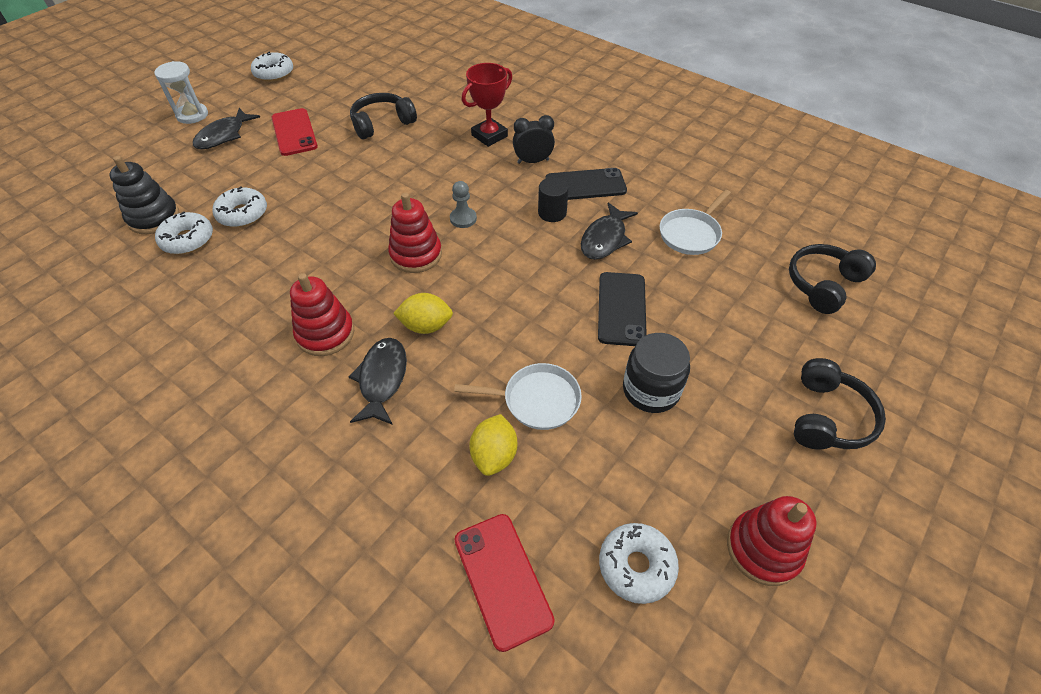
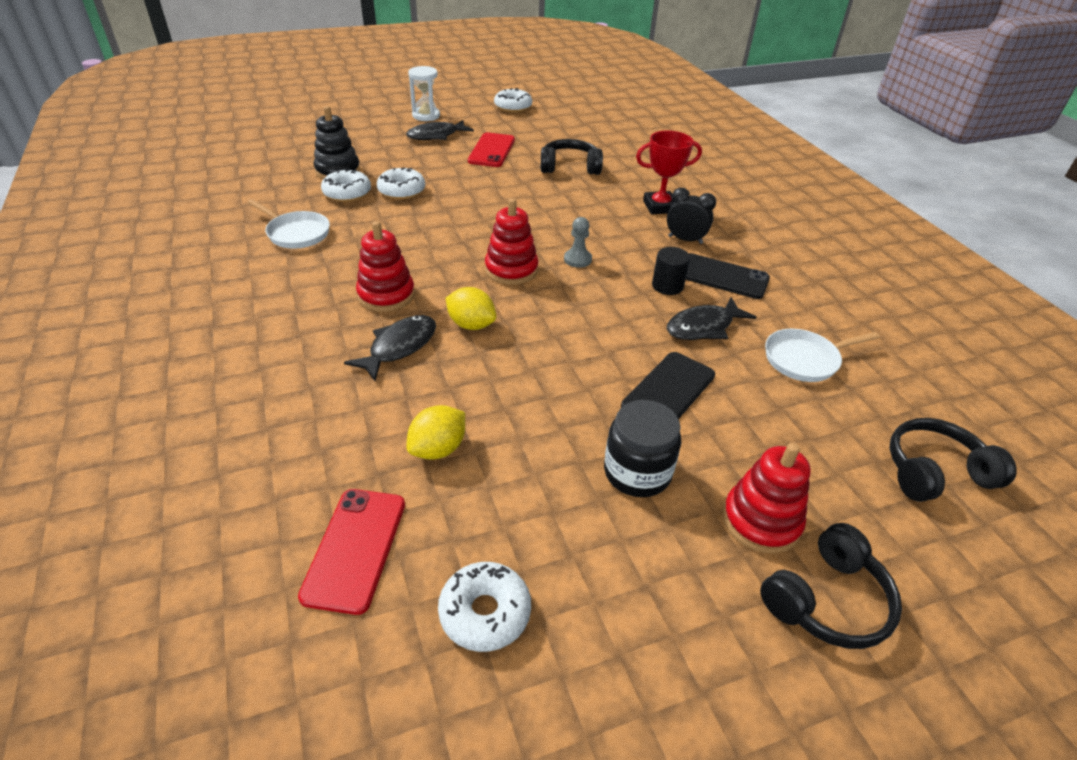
camera: 30 degrees right, 10 degrees down
white pan [454,363,582,430] -> white pan moved to [248,199,330,249]
red stacking toy [727,496,816,586] -> red stacking toy moved to [723,443,811,554]

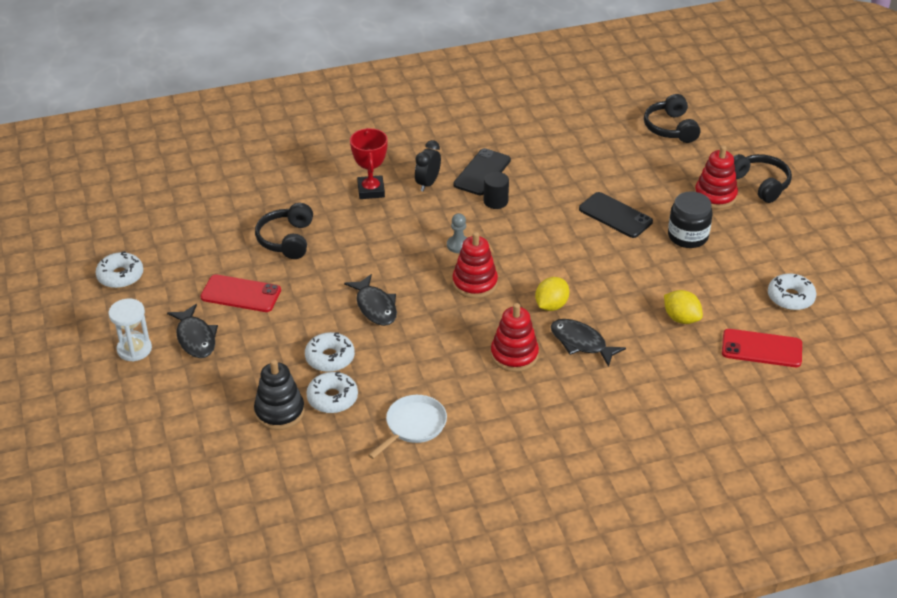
camera: 85 degrees left, 0 degrees up
black fish [667,297,756,340] -> black fish moved to [344,274,397,326]
white pan [765,329,880,382] -> none

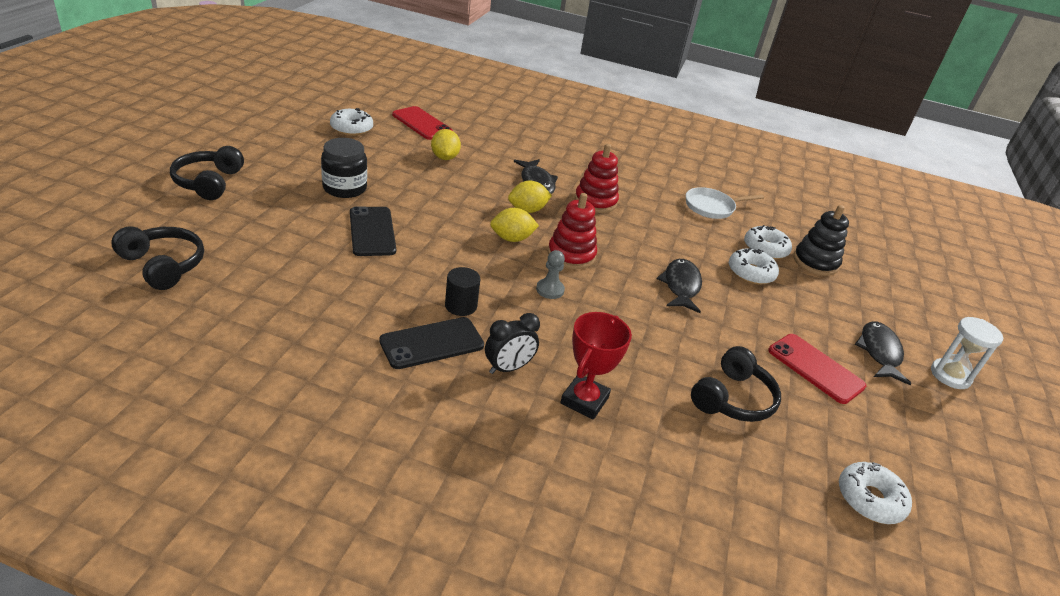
camera: 150 degrees left, 5 degrees down
white donut [95,251,143,288] -> white donut moved to [839,462,912,524]
black headphones [644,94,700,143] -> black headphones turned 75 degrees counterclockwise [111,226,204,290]
red stacking toy [695,145,738,209] -> none
none -> yellow lemon [490,208,539,242]

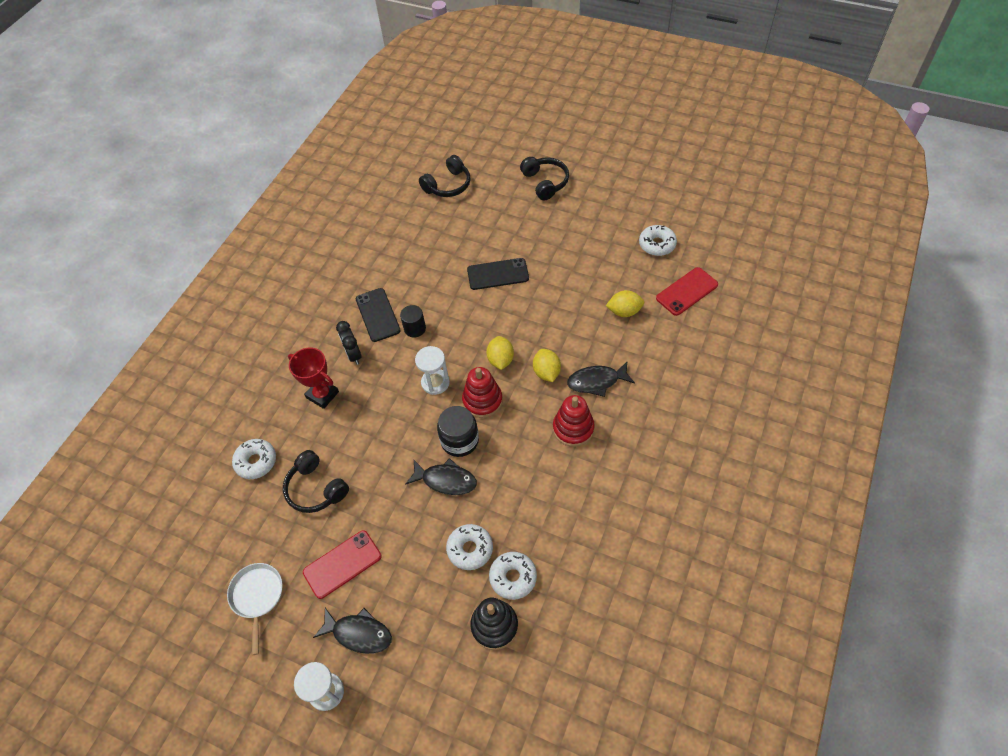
camera: 105 degrees right, 20 degrees up
black headphones [170,146,244,200] -> black headphones turned 60 degrees clockwise [520,157,569,200]
black jar [321,138,367,198] -> black jar moved to [437,406,479,457]
grey pawn [536,250,565,299] -> white hourglass [415,346,450,395]
white pan [686,187,764,219] -> white pan moved to [227,563,282,655]
white donut [839,462,912,524] -> white donut moved to [232,439,276,479]

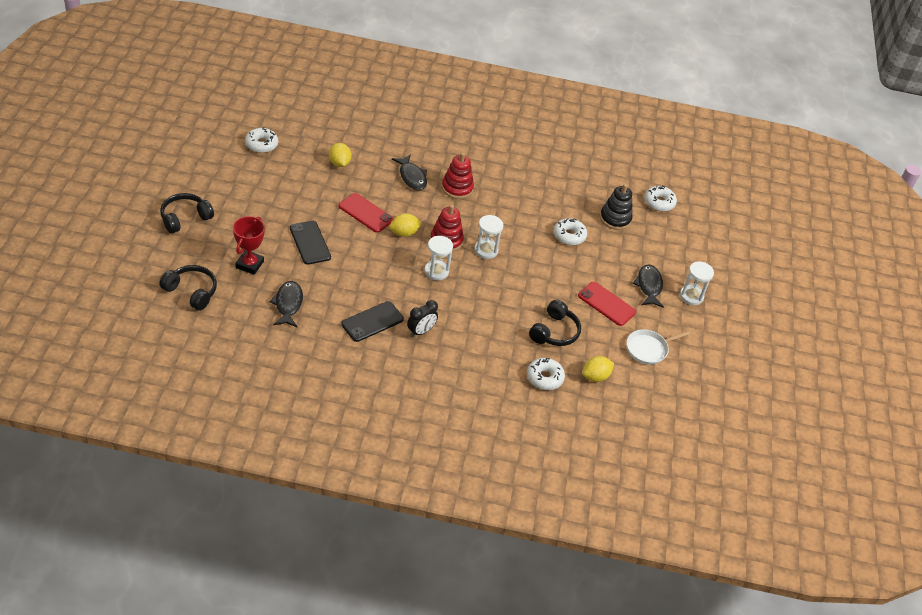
camera: 115 degrees left, 10 degrees down
red trophy [288,348,339,409] -> red trophy moved to [233,216,265,275]
black cylinder [400,305,426,338] -> none
black fish [405,458,477,495] -> black fish moved to [269,281,303,327]
black jar [437,406,479,457] -> white hourglass [474,215,503,259]
white donut [489,552,537,600] -> white donut moved to [644,186,677,211]
yellow lemon [533,349,561,382] -> yellow lemon moved to [583,356,614,382]
red phone [656,267,718,316] -> red phone moved to [338,193,394,233]

